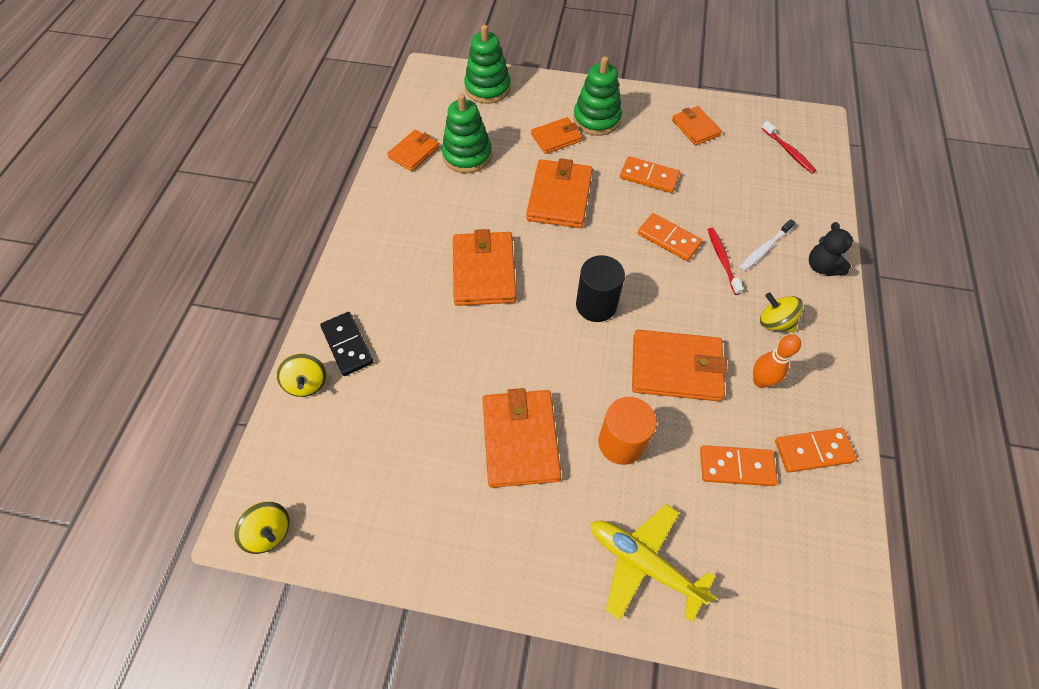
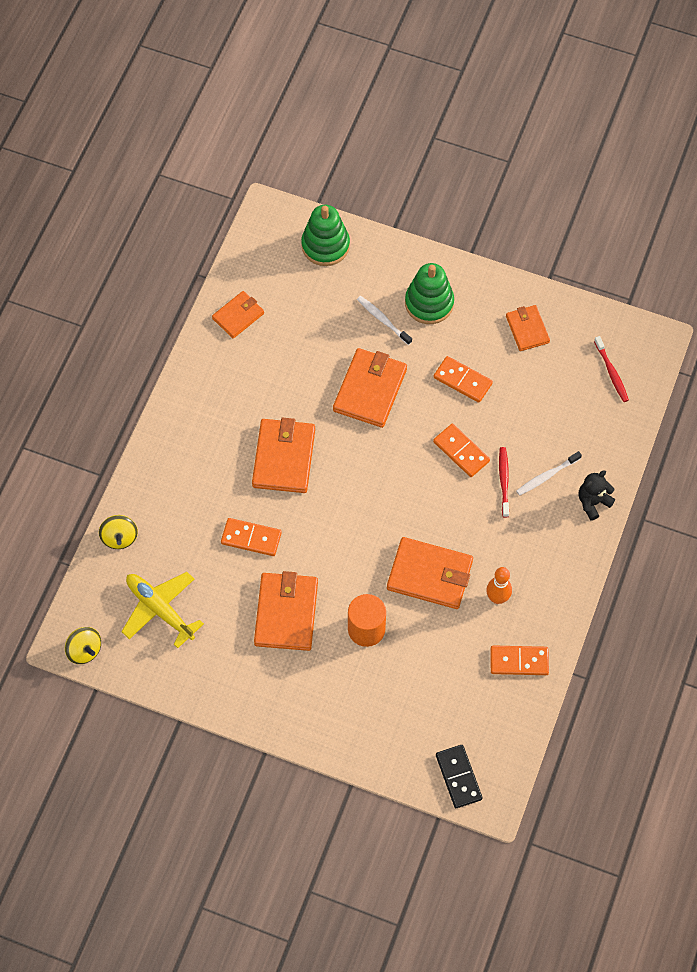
camera: 10 degrees right, 5 degrees up
black domino [320,312,373,376] -> black domino moved to [436,745,482,808]
green stacking toy [442,94,492,173] -> none
orange wallet [531,117,582,154] -> white toothbrush [357,296,412,345]
black cylinder [576,255,625,322] -> none
yellow plane [591,504,717,622] -> yellow plane moved to [121,572,204,648]
orange domino [700,445,778,486] -> orange domino moved to [221,518,282,556]
yellow spinning top [760,292,803,332] -> none
black teddy bear [809,222,853,276] -> black teddy bear turned 60 degrees clockwise [579,470,615,521]

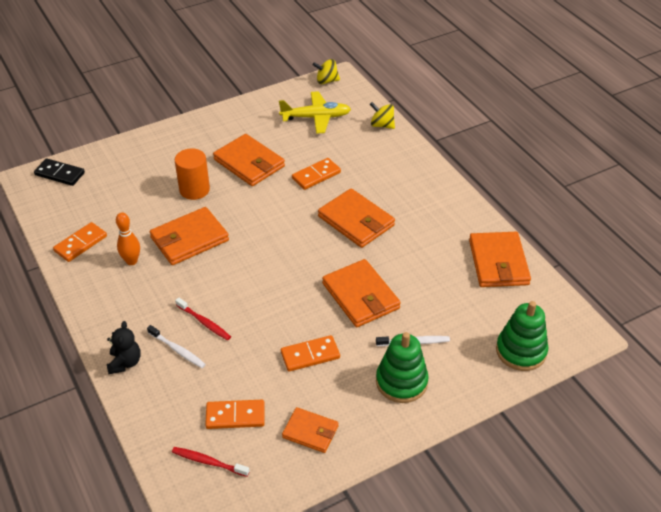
camera: 130 degrees right, 20 degrees down
orange wallet [212,291,264,338] -> orange wallet [469,232,531,287], size x1.65
orange domino [433,424,490,477] -> orange domino moved to [205,400,265,429]
white toothbrush [516,451,582,495] -> white toothbrush turned 120 degrees clockwise [147,325,206,368]

